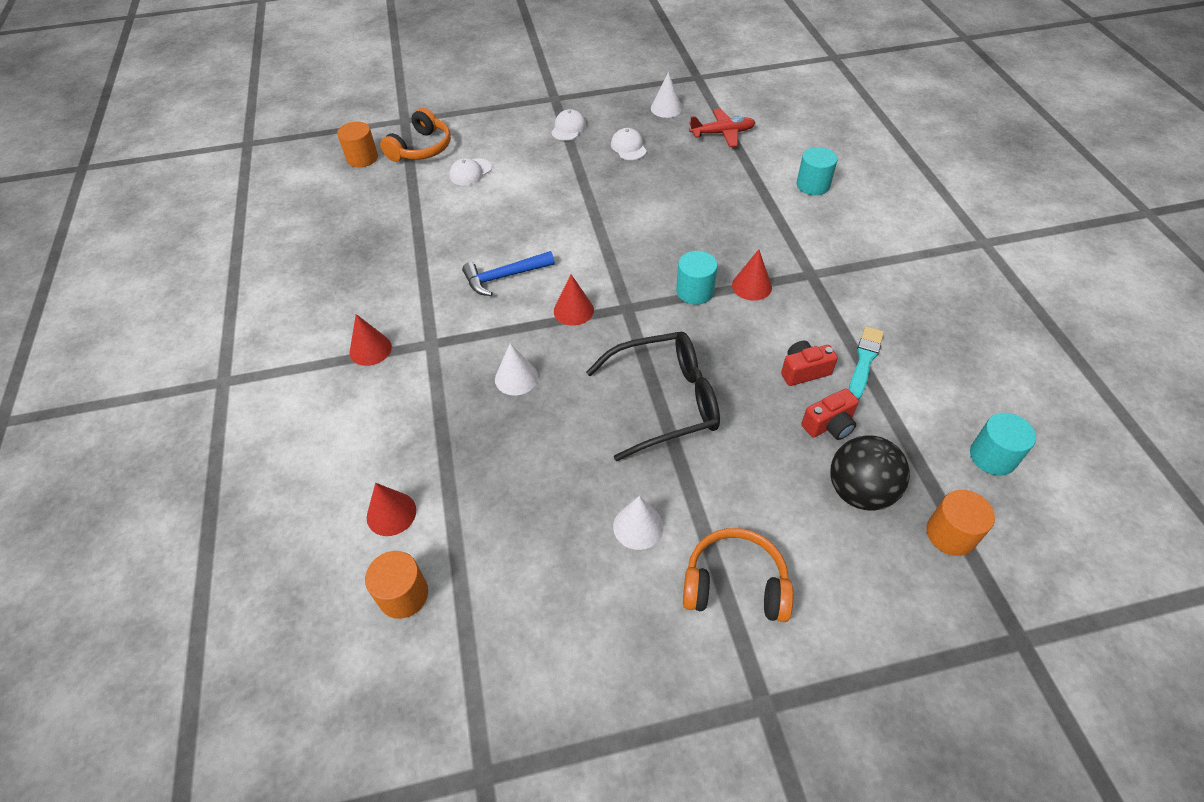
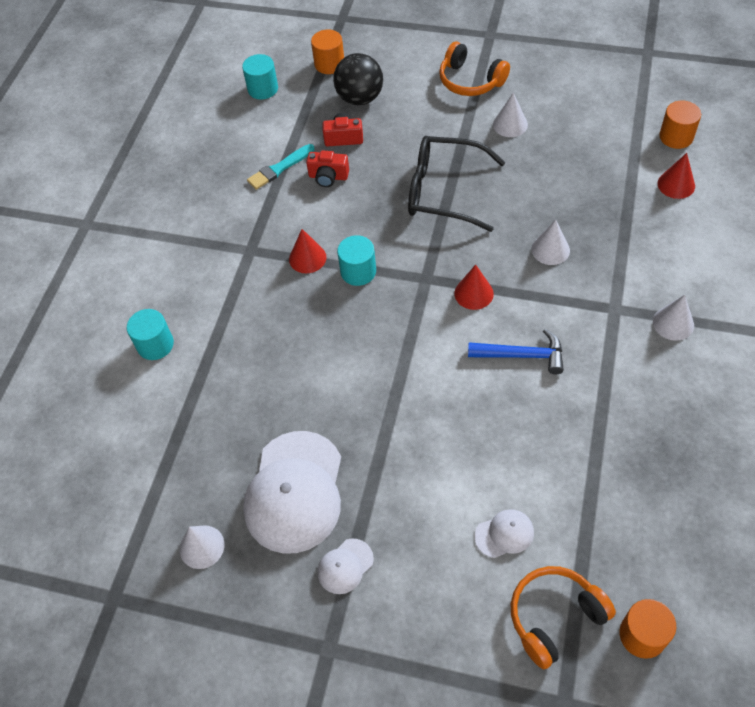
camera: 150 degrees left, 5 degrees up
red cone [349,314,392,366] -> white cone [653,295,694,341]
white cap [611,128,647,160] -> white cap [243,431,341,554], size x2.23
red plane [689,108,756,147] -> none

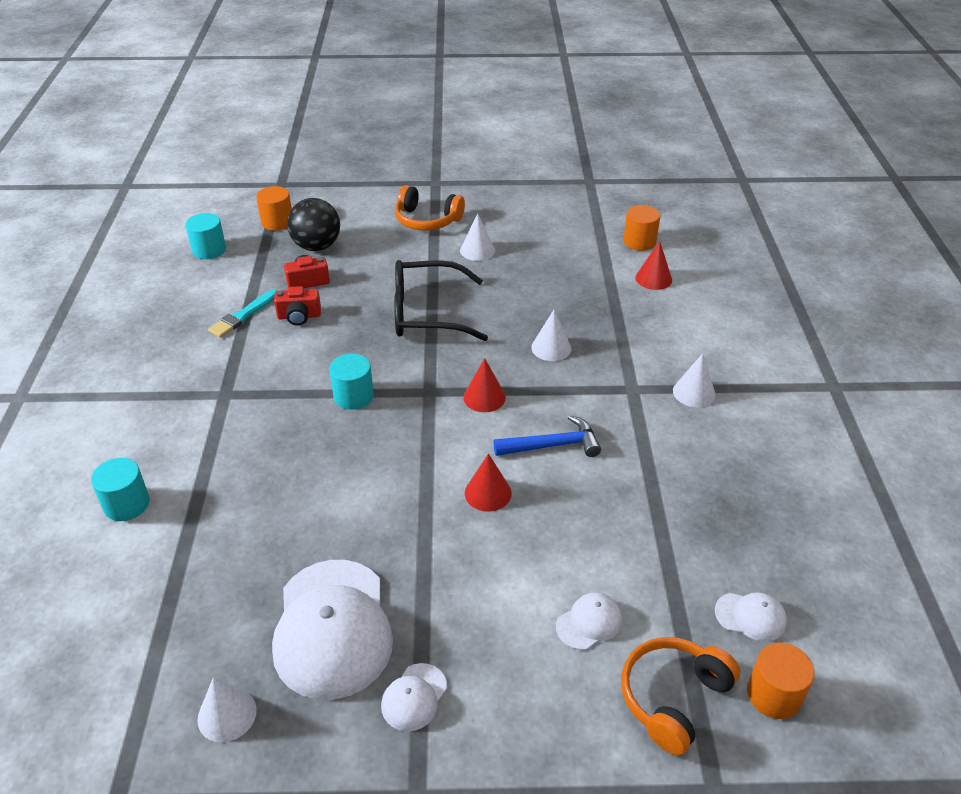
camera: 20 degrees left, 15 degrees down
red cone [289,229,327,273] -> red cone moved to [465,453,512,512]
none -> white cap [715,592,787,642]

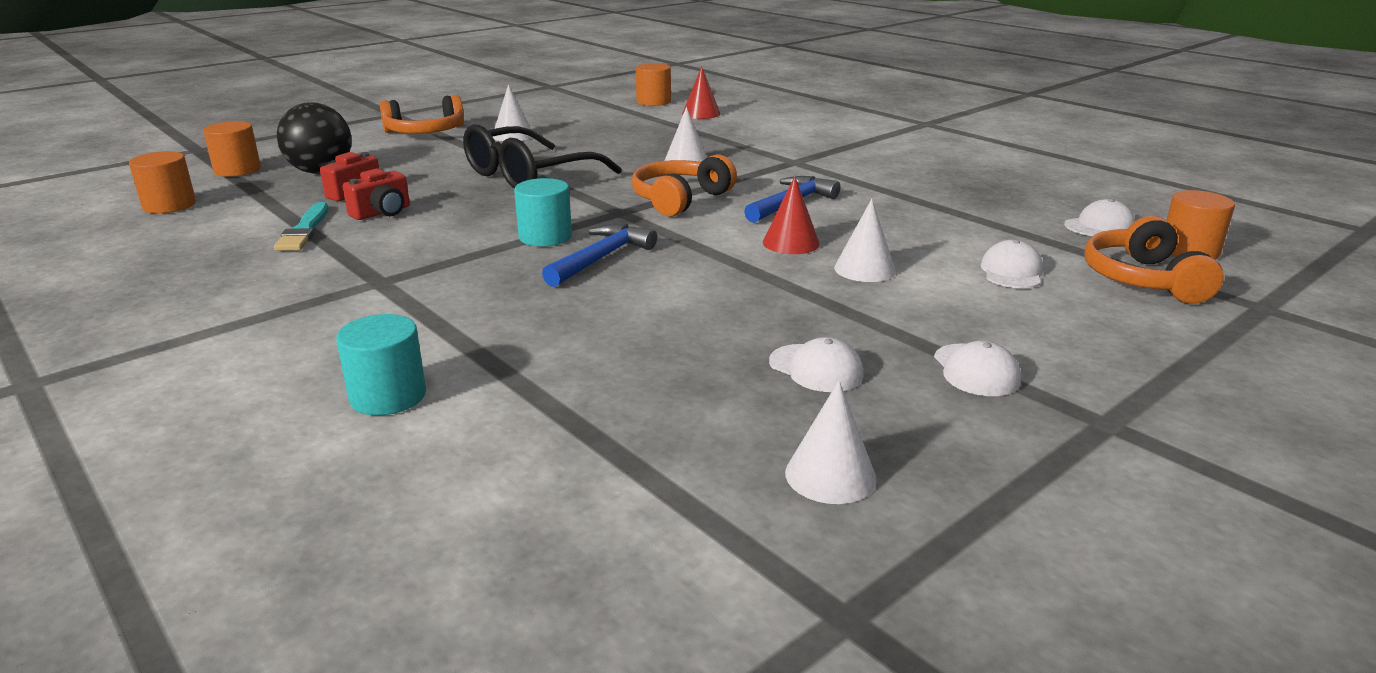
camera: 40 degrees left, 15 degrees down
turquoise cylinder [185,213,226,259] -> orange cylinder [129,151,196,213]
white cap [272,560,393,700] -> white cap [769,337,864,392], size x0.45
red cone [463,358,506,412] -> orange headphones [632,154,737,217]
white cone [673,353,716,407] -> white cone moved to [834,199,896,282]
none -> blue hammer [542,224,657,287]

